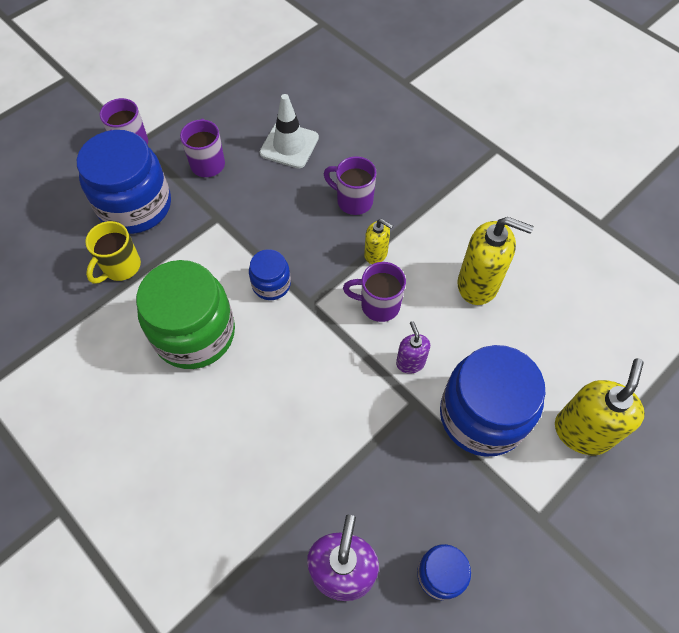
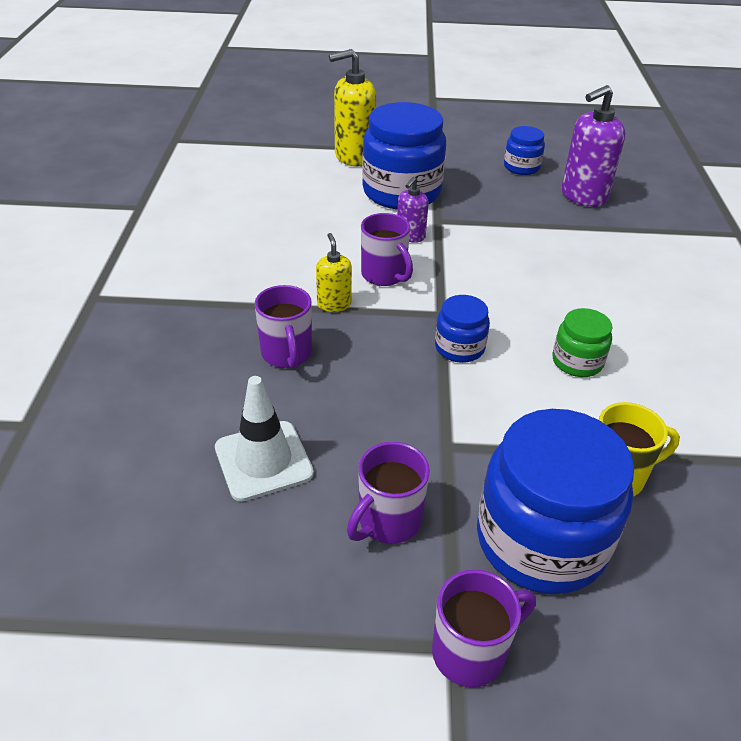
camera: 135 degrees left, 20 degrees down
green jar [136,260,235,369] -> green jar [553,308,612,377], size x0.49
yellow soap dispenser [457,217,534,305] -> none

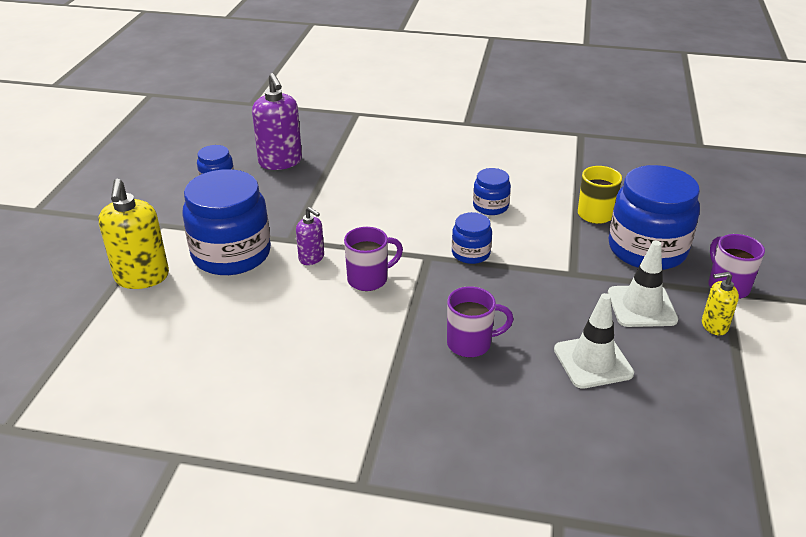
camera: 80 degrees left, 5 degrees down
yellow soap dispenser [316,233,352,312] -> yellow soap dispenser moved to [702,272,739,336]
purple mug [347,442,430,544] -> white traffic cone [608,240,678,327]
green jar [553,308,612,377] -> blue jar [473,168,511,215]

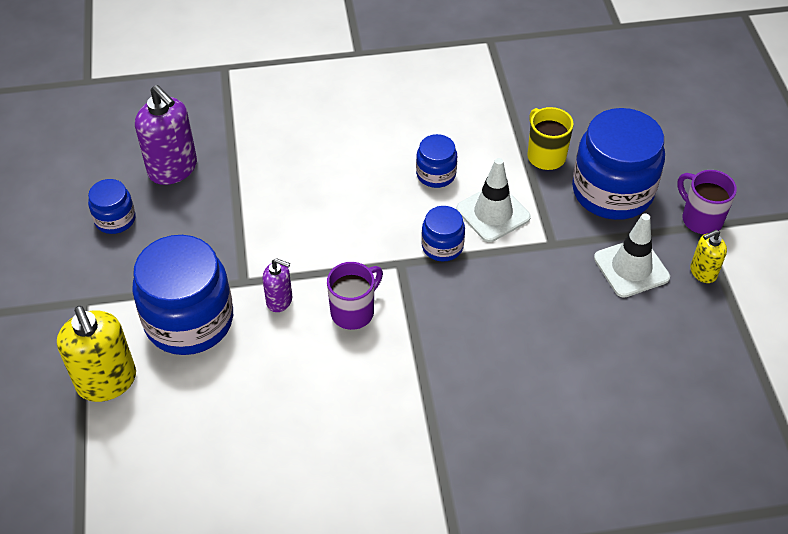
camera: 20 degrees left, 15 degrees up
purple mug [447,286,514,357] -> none
white traffic cone [554,293,634,389] -> white traffic cone moved to [456,158,531,242]

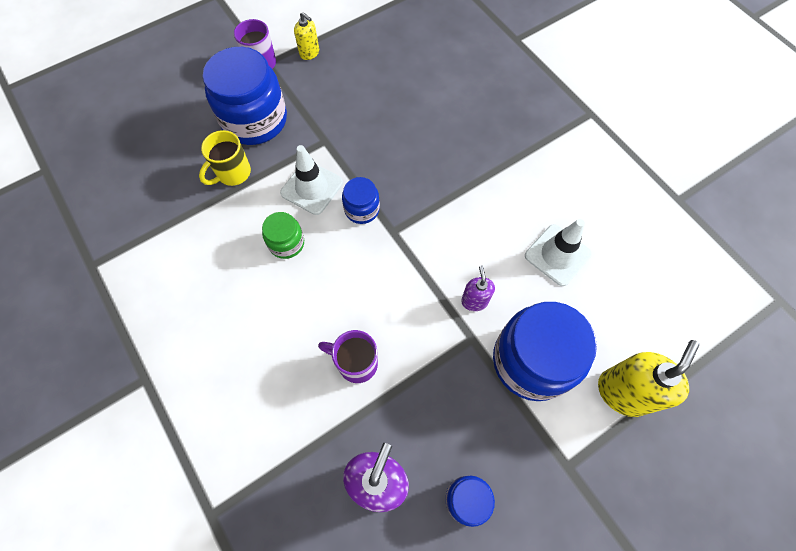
camera: 115 degrees left, 15 degrees up
purple mug [327,262,383,330] -> purple mug moved to [318,330,378,383]
blue jar [416,134,457,188] -> green jar [262,212,304,259]
white traffic cone [594,214,670,298] -> white traffic cone moved to [525,219,592,286]

